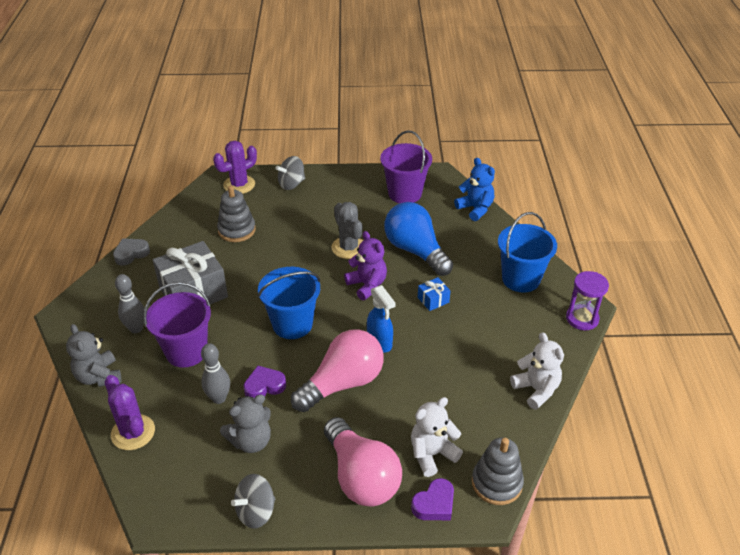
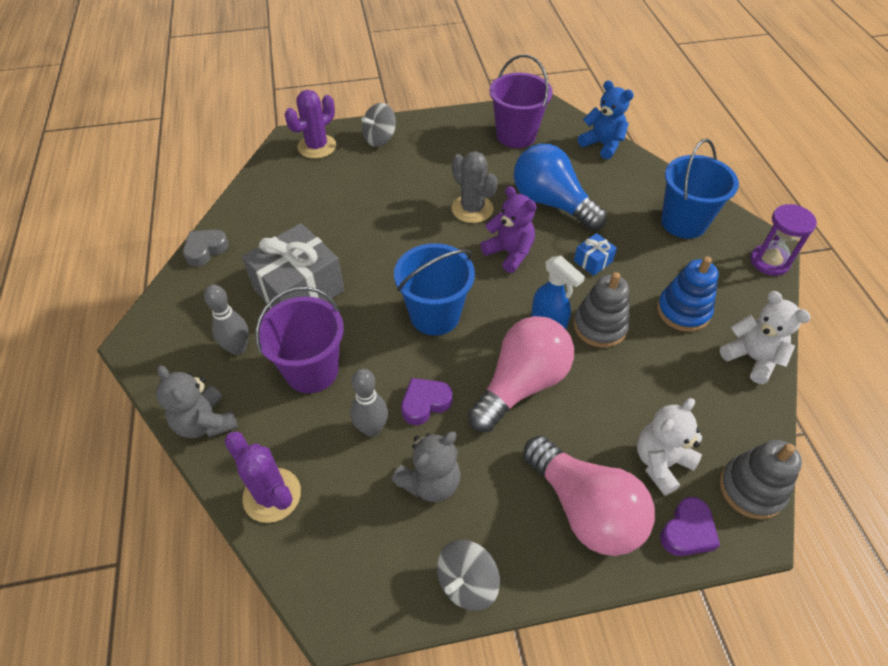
camera: 10 degrees left, 10 degrees up
grey stacking toy [217,186,256,242] -> grey stacking toy moved to [573,272,630,348]
none -> blue stacking toy [657,257,719,332]

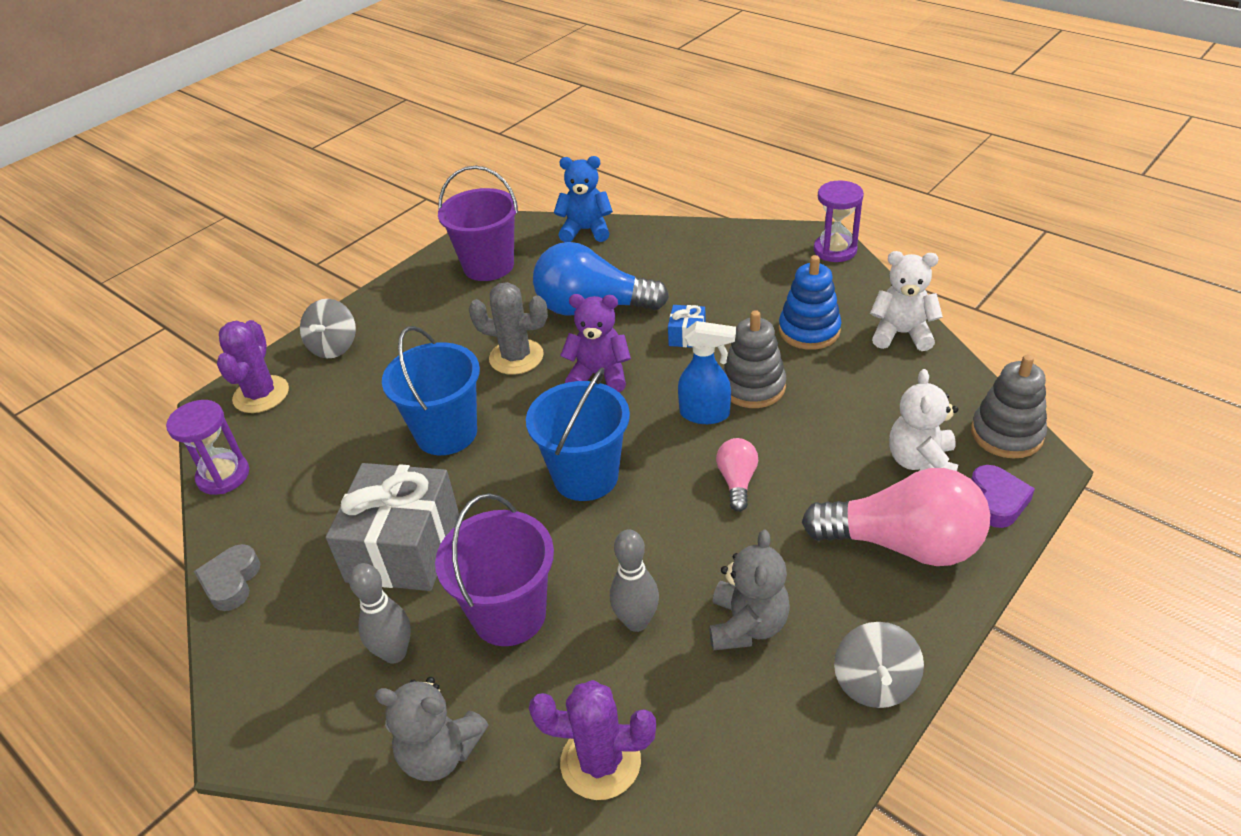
camera: 35 degrees left, 10 degrees down
purple heart [401,378,452,425] -> none
pink light bulb [468,316,574,432] -> pink light bulb [716,438,758,512], size x0.48
blue bucket [661,139,739,239] -> blue bucket moved to [382,326,480,455]
none -> purple hourglass [166,400,249,495]

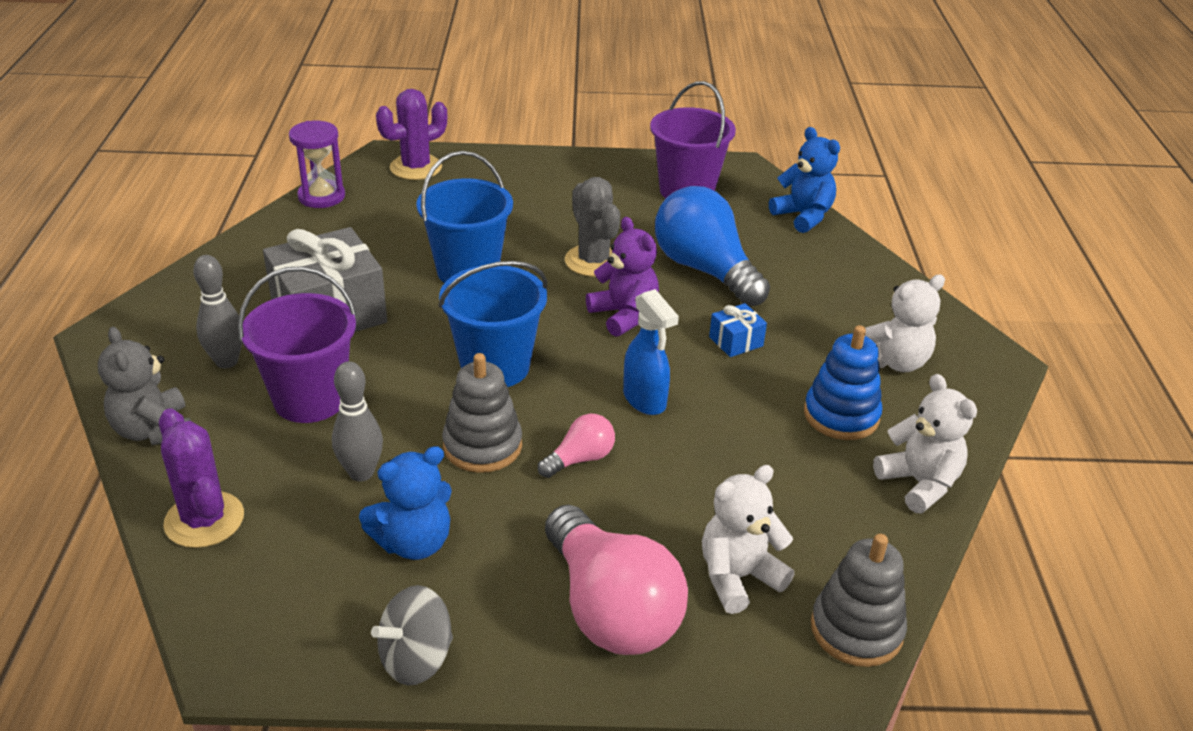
camera: 45 degrees right, 5 degrees down
grey heart [194,544,260,611] -> none
grey spinning top [300,299,356,358] -> none
grey teddy bear [709,529,790,651] -> blue teddy bear [359,446,452,560]
grey stacking toy [723,310,786,408] -> grey stacking toy moved to [442,353,522,473]
purple hourglass [814,181,864,262] -> none
purple heart [971,465,1035,528] -> none
none -> white teddy bear [865,275,945,372]

